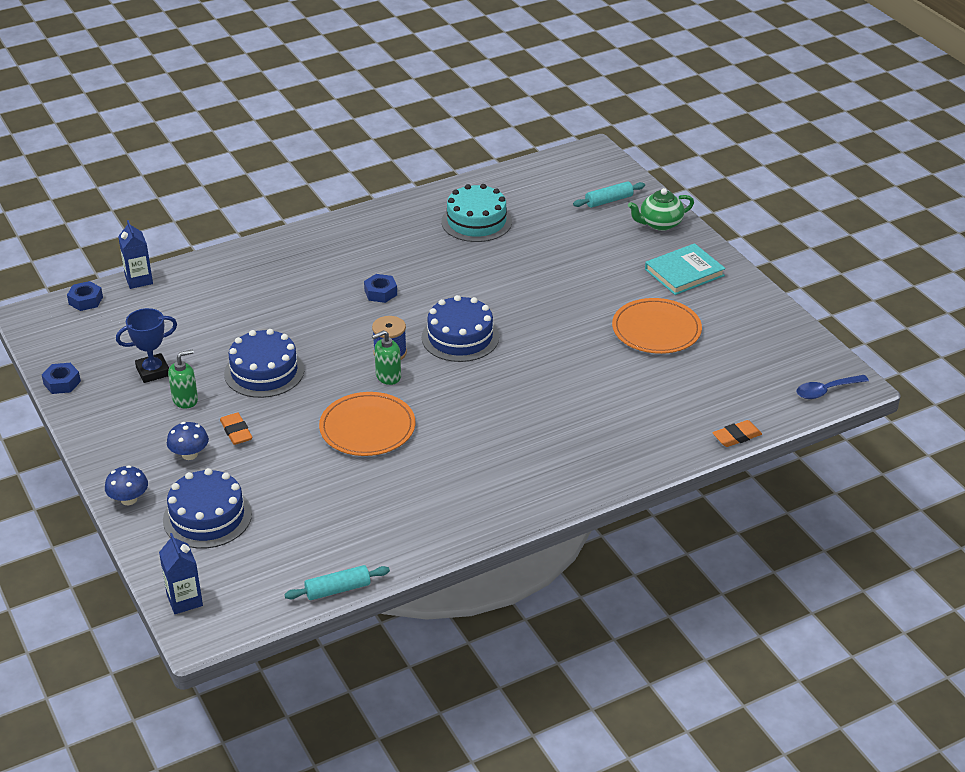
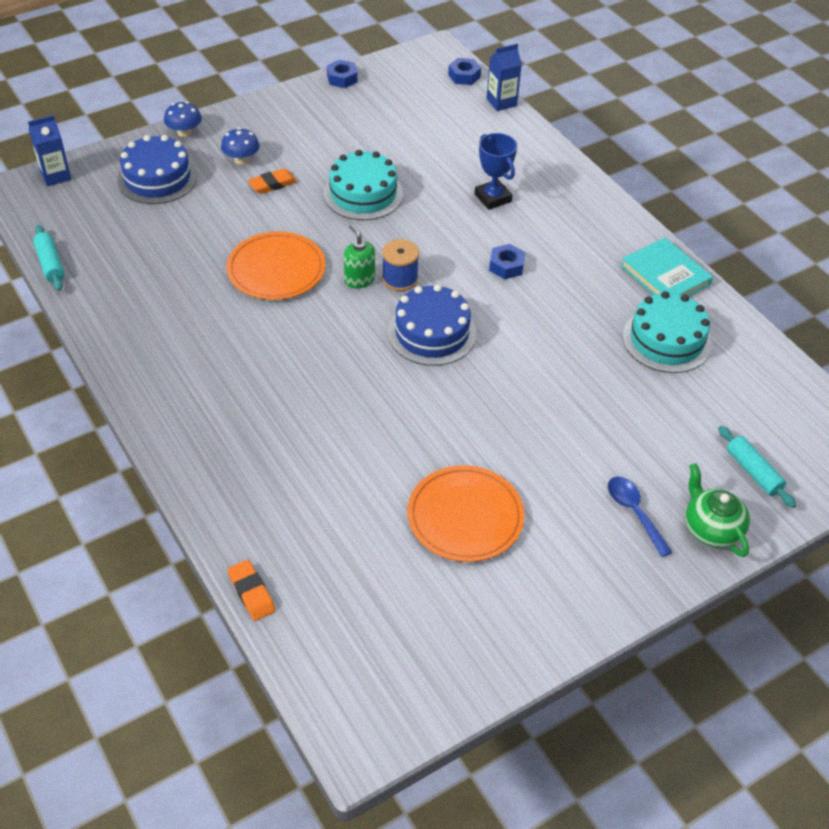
camera: 85 degrees right, 10 degrees up
blue trophy [116,308,177,383] -> blue trophy moved to [475,133,517,210]
green soap dispenser [168,349,198,408] -> none
blue cake [224,329,304,398] -> turquoise cake [324,150,403,220]
turquoise book [645,243,726,295] -> turquoise book moved to [621,237,713,296]
blue spoon [796,375,869,399] -> blue spoon moved to [608,477,672,557]

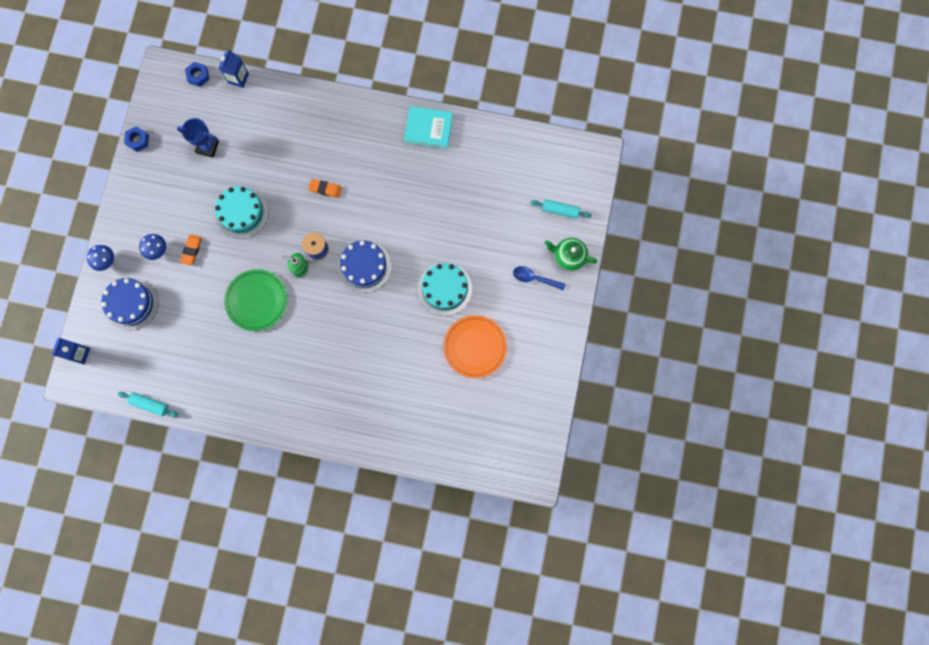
camera: 45 degrees left, 30 degrees up
orange plate [227,231,325,300] -> green plate [224,269,287,331]
orange eraser [228,560,276,621] -> orange eraser moved to [308,179,342,198]
blue trophy [475,133,517,210] -> blue trophy moved to [177,118,219,158]
blue nut [489,244,525,279] -> none
turquoise cake [623,291,712,373] -> turquoise cake moved to [418,263,472,316]

